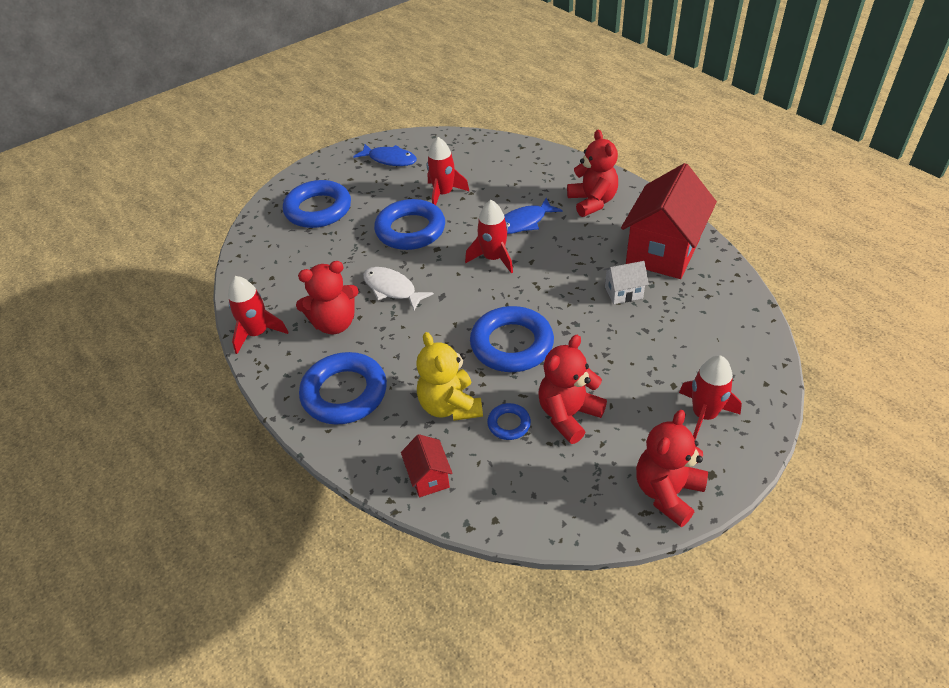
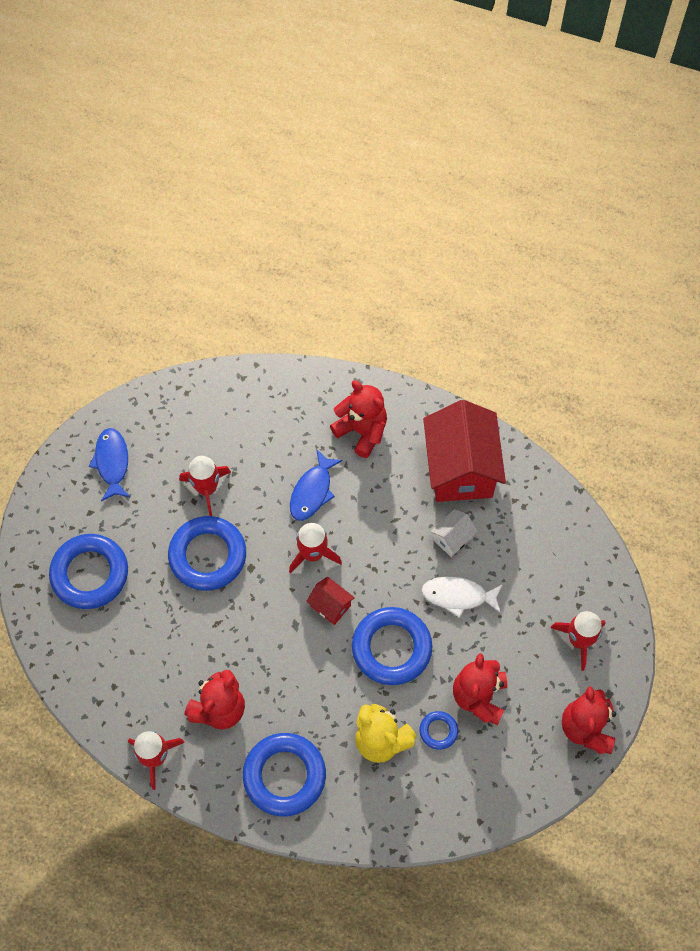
camera: 35 degrees left, 20 degrees up
blue fish [353,144,417,166] -> blue fish turned 90 degrees counterclockwise [89,428,130,501]
white fish [363,267,434,311] -> white fish moved to [421,577,503,618]
red house [401,434,453,497] -> red house moved to [306,577,355,625]

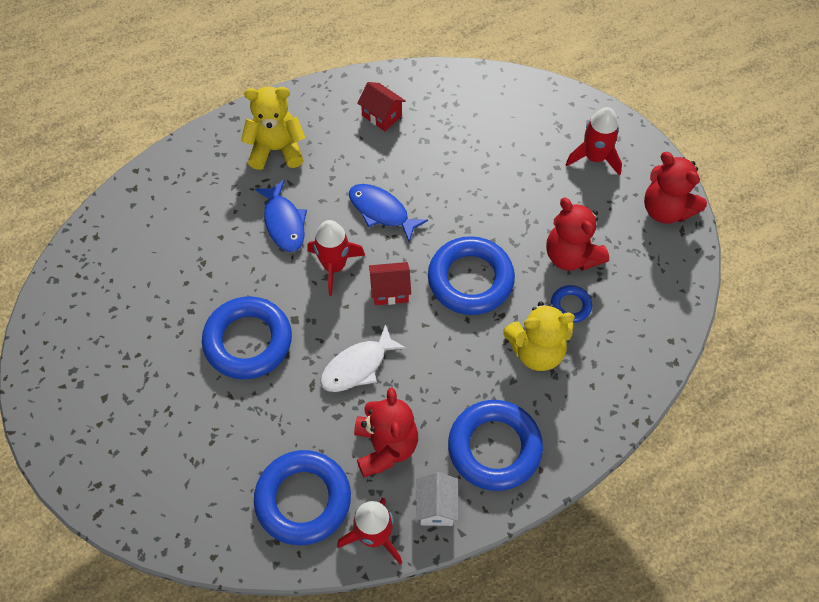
camera: 45 degrees left, 5 degrees down
blue ring [49,534,128,609] -> blue ring moved to [254,450,351,545]
blue fish [89,428,130,501] -> blue fish moved to [349,184,428,242]
red rocket [179,456,231,516] -> none
red teddy bear [330,380,387,458] -> yellow teddy bear [241,86,306,170]
white fish [421,577,503,618] -> white fish moved to [320,324,407,392]
red house [423,400,506,502] -> red house [357,82,406,131], size x0.44
white house [430,509,478,557] -> white house moved to [416,472,458,526]

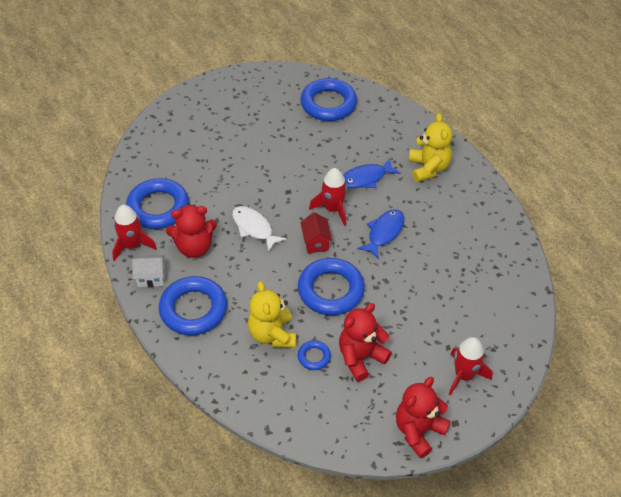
camera: 85 degrees right, 10 degrees down
blue ring [202,296,292,379] -> blue ring moved to [300,78,357,121]
red house [357,82,406,131] -> none

